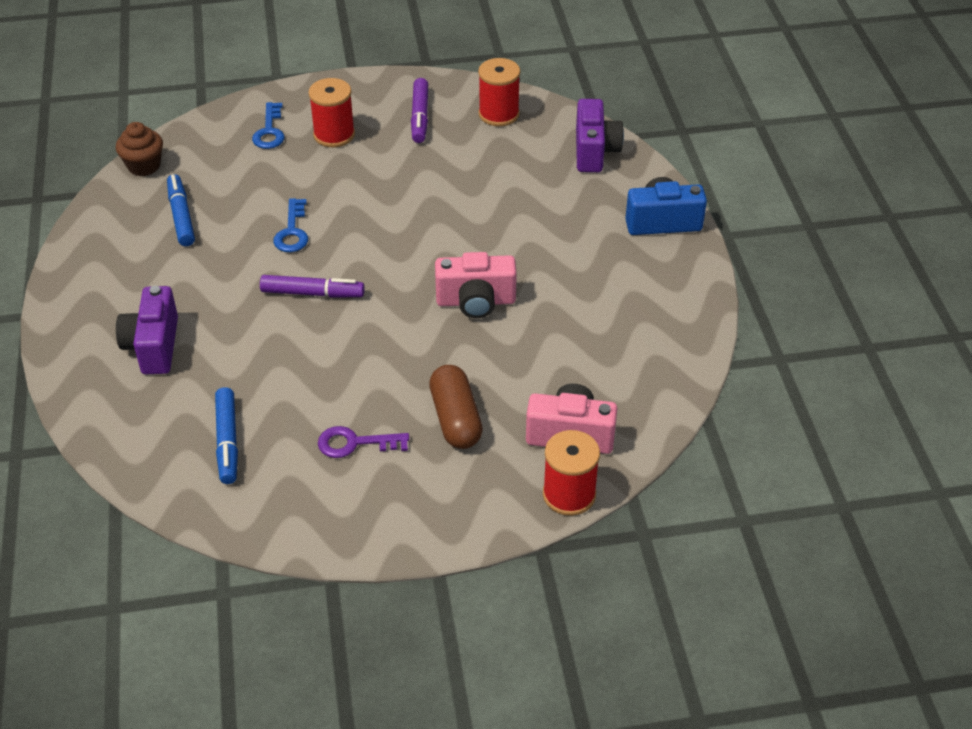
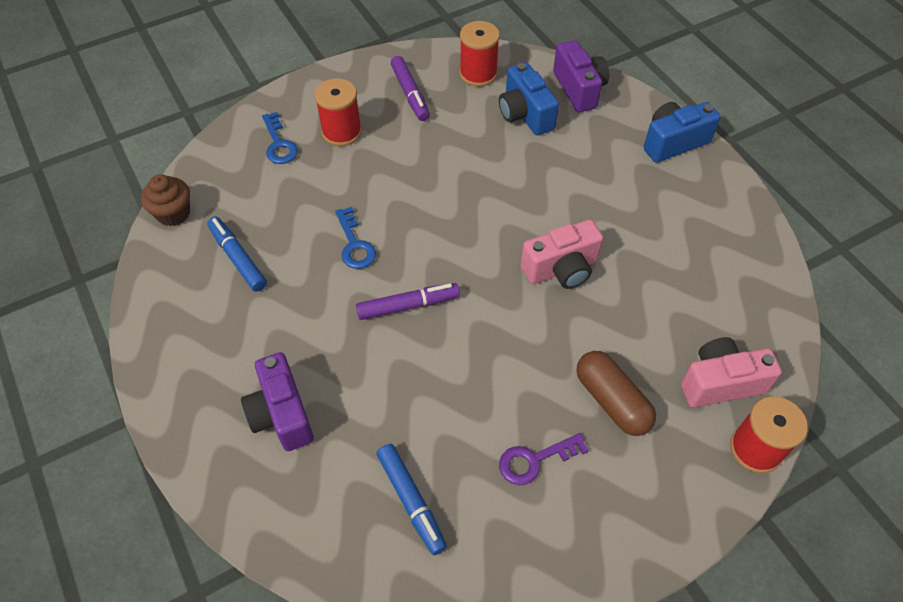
camera: 20 degrees left, 10 degrees up
none -> blue camera [499,62,559,136]

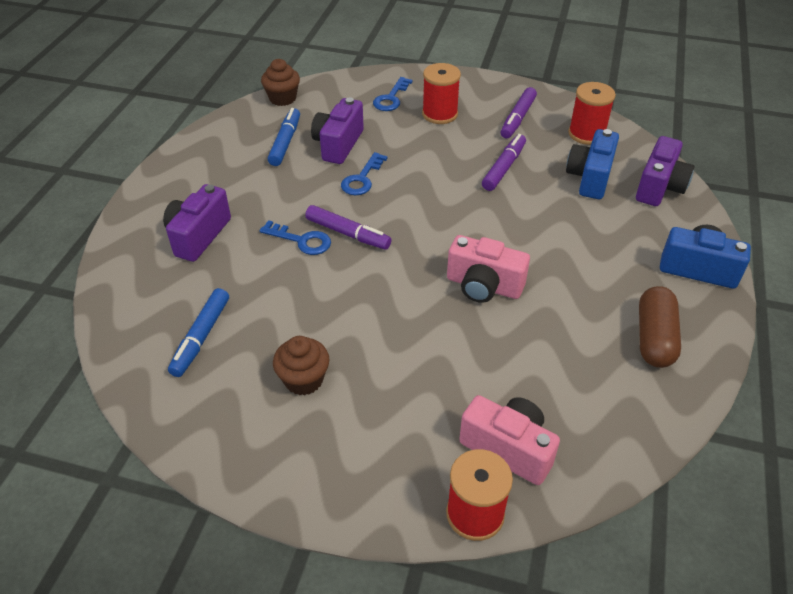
camera: 45 degrees right, 10 degrees down
purple key [499,433,589,485] -> brown cupcake [273,336,329,395]
brown capsule [577,351,656,436] -> brown capsule moved to [639,286,681,368]
none -> blue key [259,220,331,255]
none -> purple camera [311,98,364,164]
none -> purple marker [482,134,526,191]

